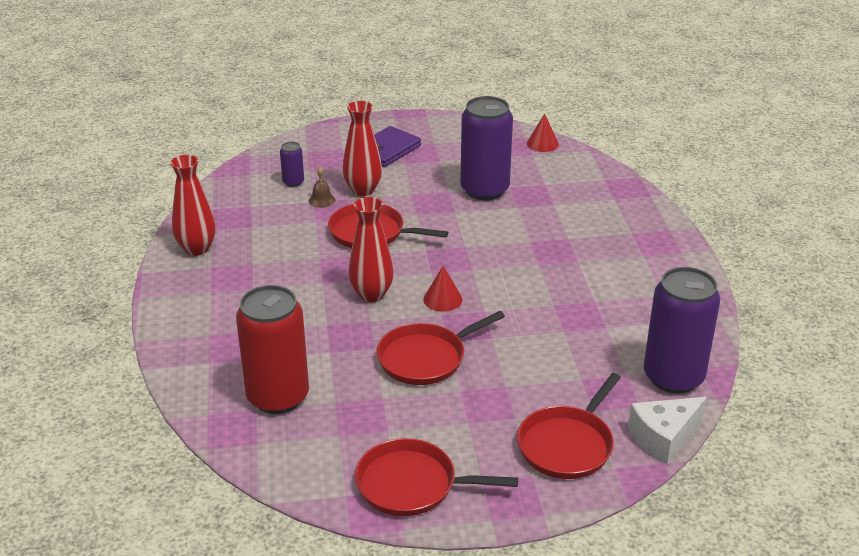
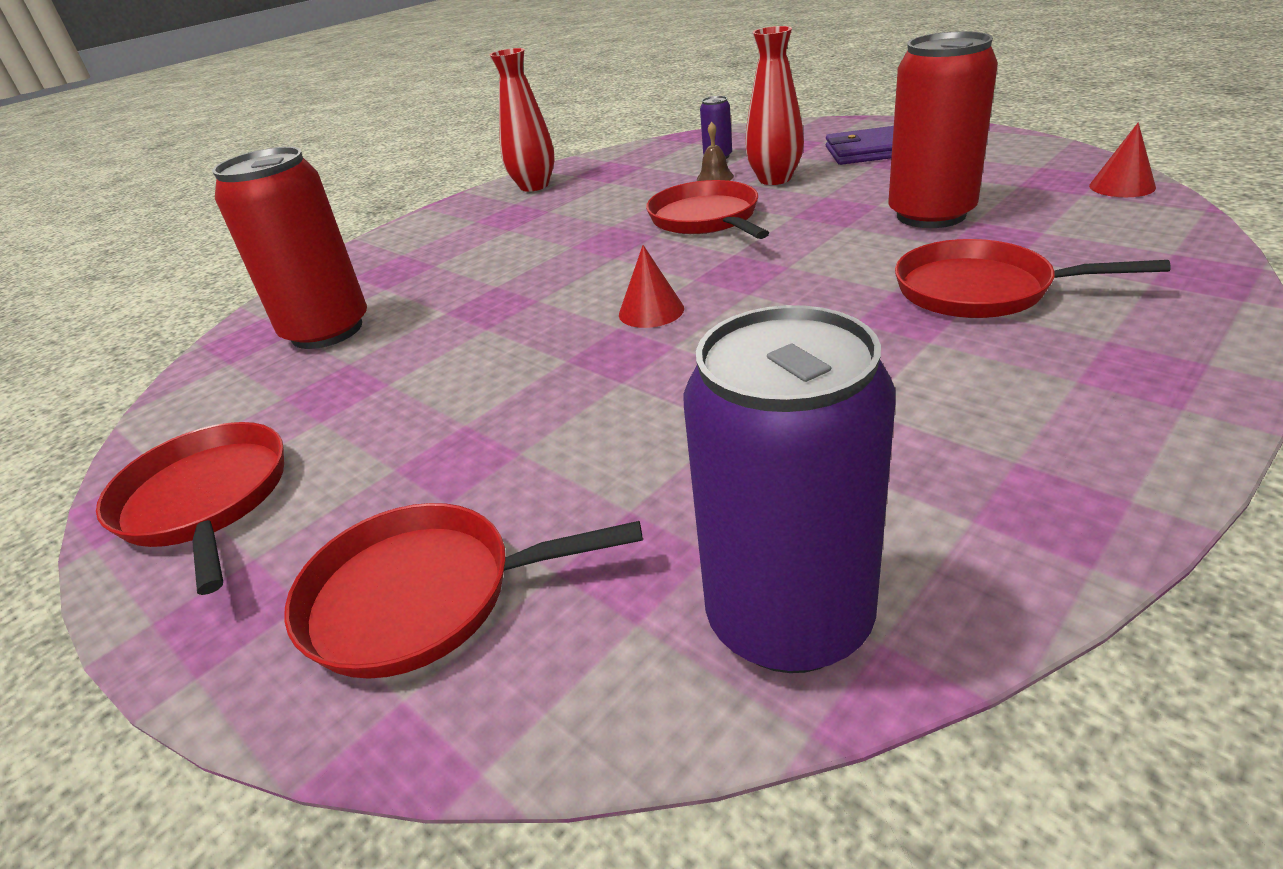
camera: 55 degrees right, 0 degrees up
red vase [348,197,394,302] -> none
red pan [376,311,505,385] -> red pan moved to [895,239,1171,318]
purple can [460,96,513,200] -> red can [888,31,998,228]
white cheese [628,397,707,464] -> none

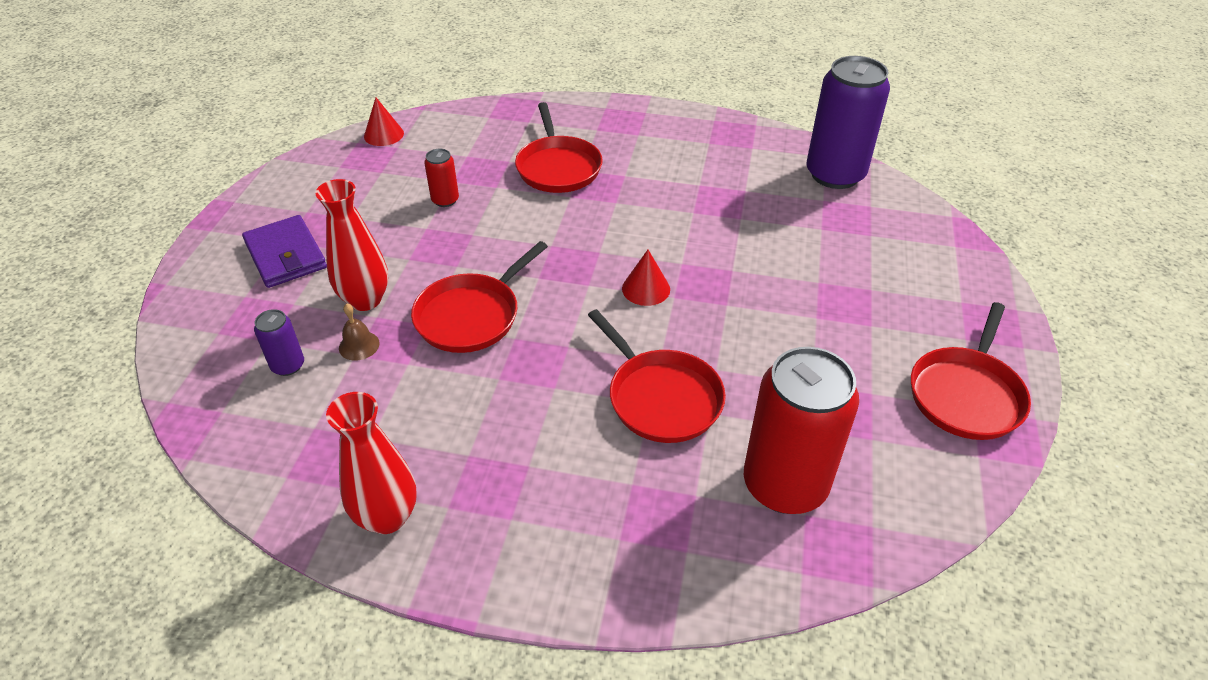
camera: 125 degrees left, 10 degrees up
red pan [284,503,643,679] -> red pan moved to [588,309,726,443]
red can [888,31,998,228] -> red can [424,148,459,207], size x0.45

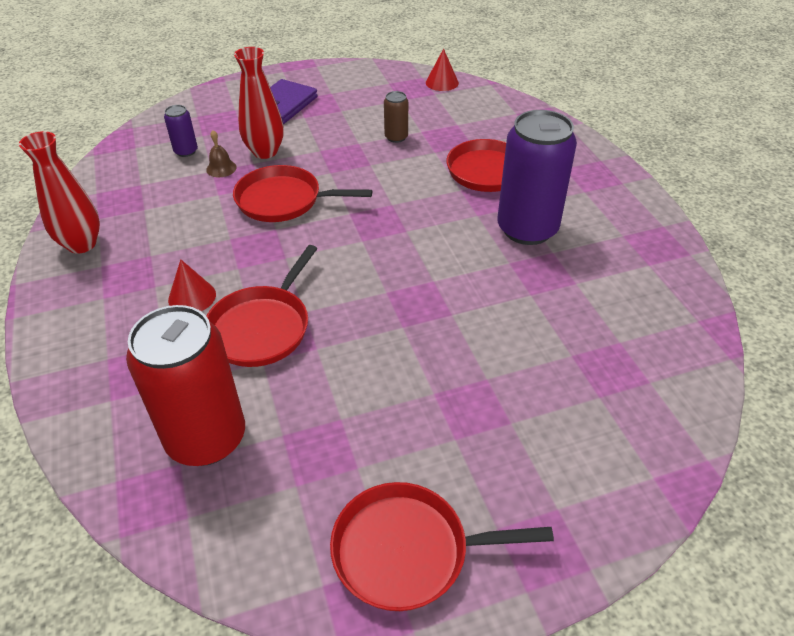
camera: 60 degrees right, 0 degrees up
red can [424,148,459,207] -> brown can [384,91,408,143]
red cone [622,250,670,306] -> red cone moved to [168,259,216,311]
purple can [807,56,890,189] -> purple can moved to [498,110,577,245]

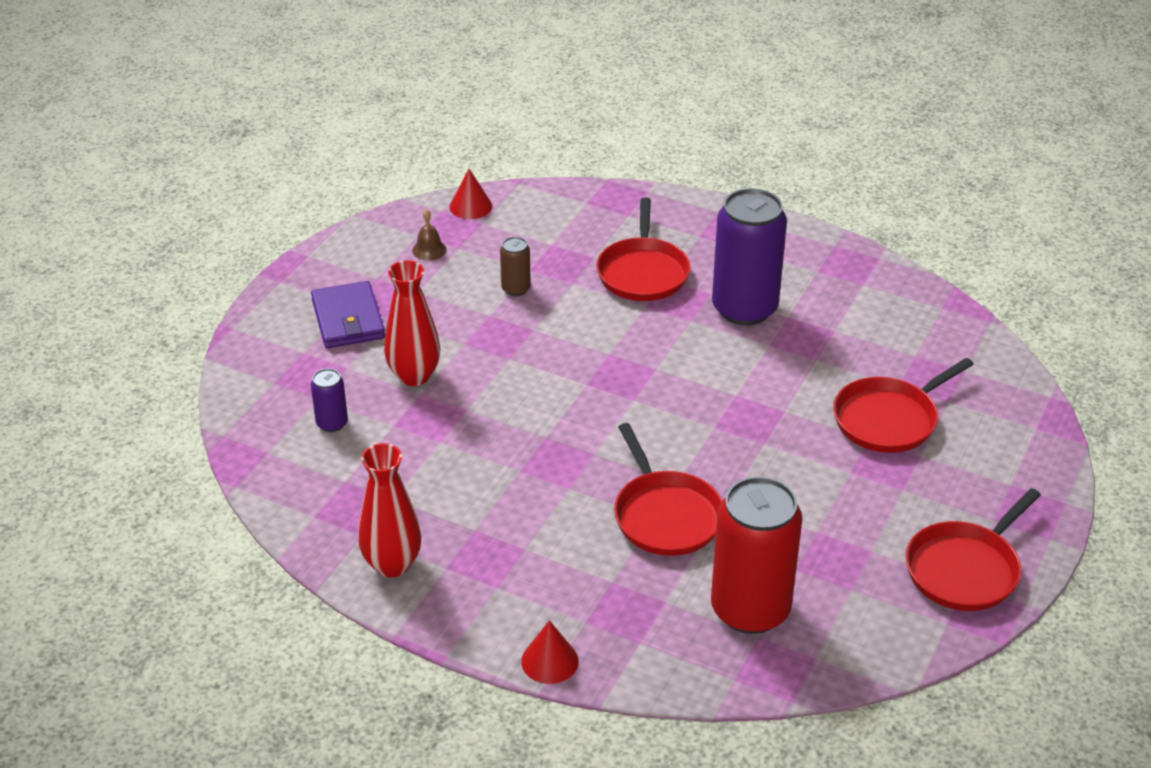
camera: 45 degrees left, 5 degrees down
red cone [168,259,216,311] -> red cone moved to [521,620,579,684]
brown bell [206,130,237,177] -> brown bell moved to [412,209,447,261]
red pan [233,165,372,222] -> red pan moved to [833,358,974,453]

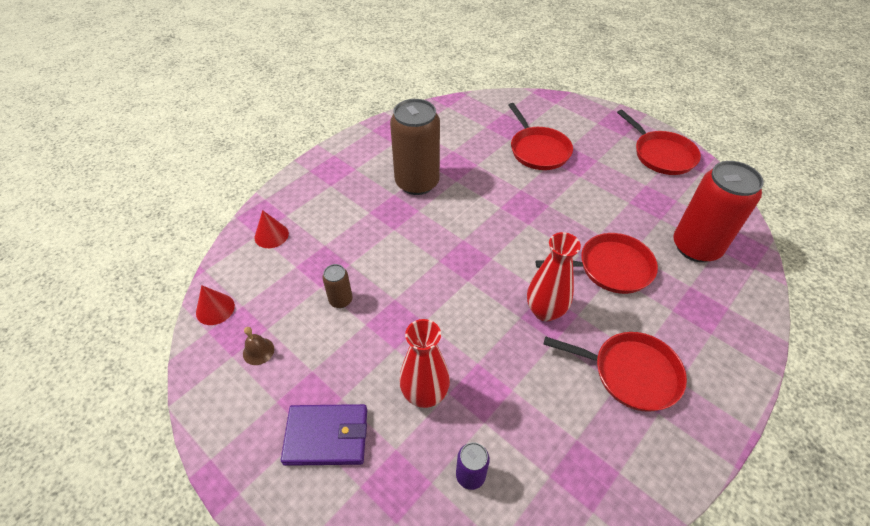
camera: 75 degrees left, 10 degrees up
red vase [358,443,421,578] -> red vase moved to [527,232,581,322]
red cone [521,620,579,684] -> red cone moved to [255,210,289,248]
red pan [596,198,691,301] -> red pan moved to [543,332,687,412]
purple can [712,188,787,325] -> brown can [390,99,440,195]

